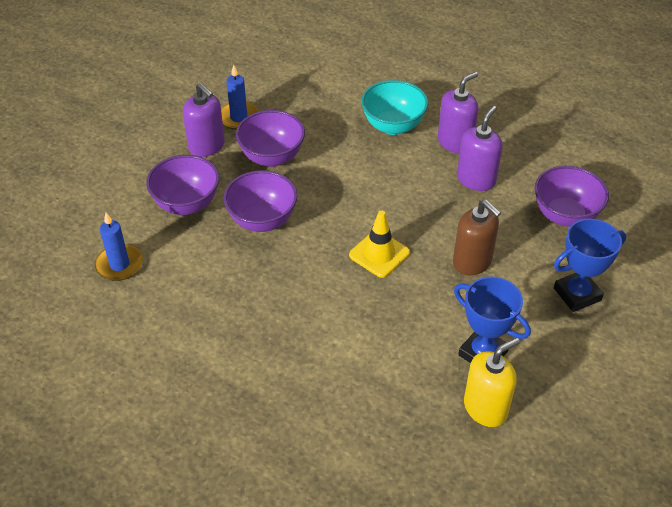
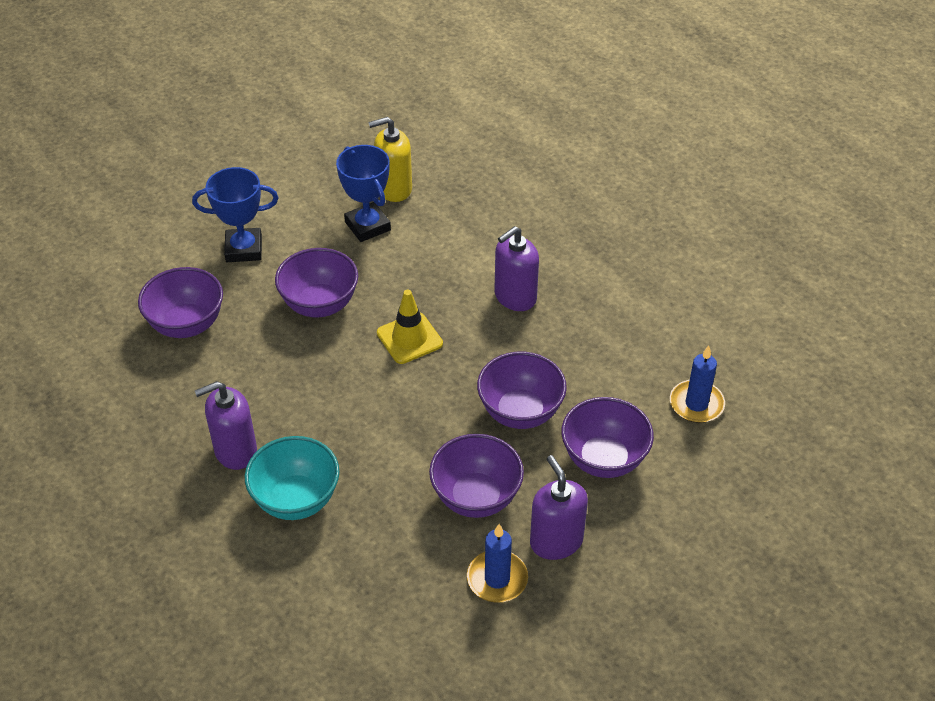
camera: 160 degrees left, 0 degrees up
brown soap dispenser [453,200,501,275] -> purple bowl [275,248,358,318]
purple soap dispenser [457,106,502,191] -> purple soap dispenser moved to [495,226,539,311]

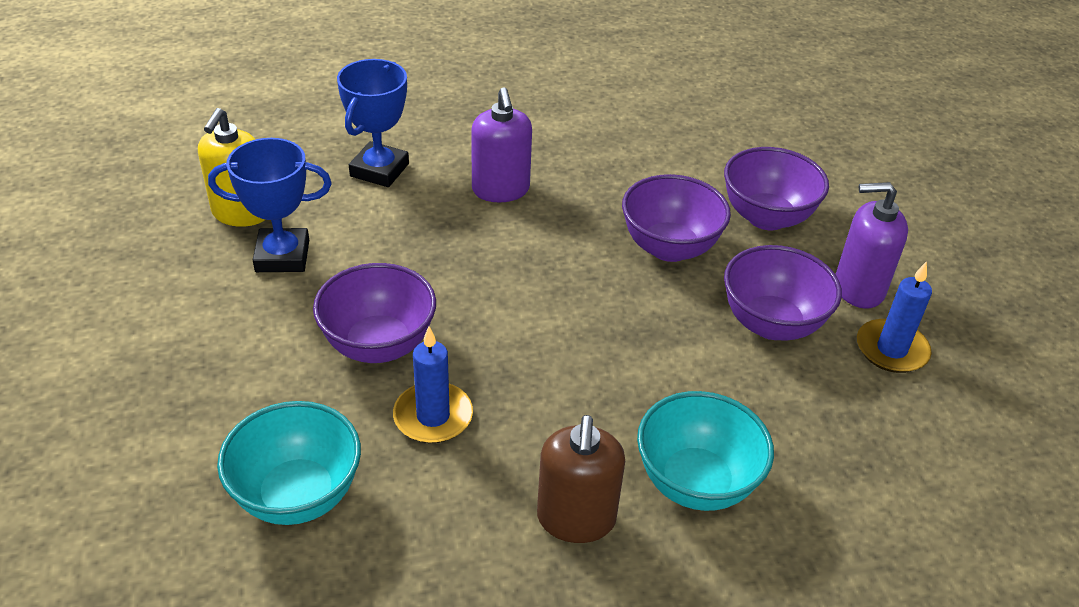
camera: 65 degrees left, 5 degrees down
purple bowl [138,267,223,338] -> turquoise bowl [217,401,361,525]
blue trophy [192,167,279,262] -> blue trophy moved to [337,59,409,187]
purple soap dispenser [195,381,257,470] -> brown soap dispenser [537,415,625,543]
yellow traffic cone [377,290,443,364] -> none
blue candle [670,345,725,423] -> blue candle moved to [393,326,473,443]

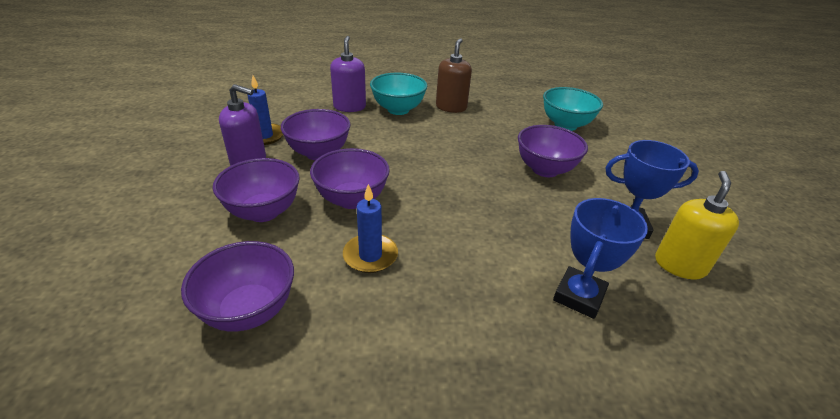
camera: 170 degrees left, 5 degrees down
blue candle [393,326,473,443] -> blue candle moved to [343,184,398,273]
purple soap dispenser [471,87,532,202] -> purple soap dispenser moved to [330,36,366,112]
none -> purple bowl [181,241,294,332]

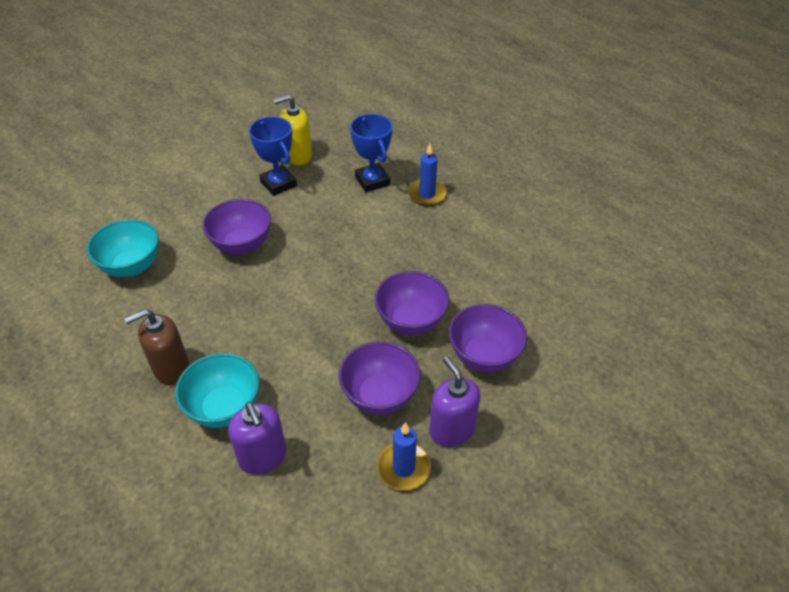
camera: 130 degrees left, 10 degrees up
purple bowl [181,241,294,332] -> none
purple soap dispenser [330,36,366,112] -> purple soap dispenser turned 75 degrees counterclockwise [228,402,286,474]
blue candle [343,184,398,273] -> blue candle moved to [408,144,447,206]
blue trophy [553,198,648,319] -> blue trophy turned 75 degrees clockwise [350,114,393,192]

